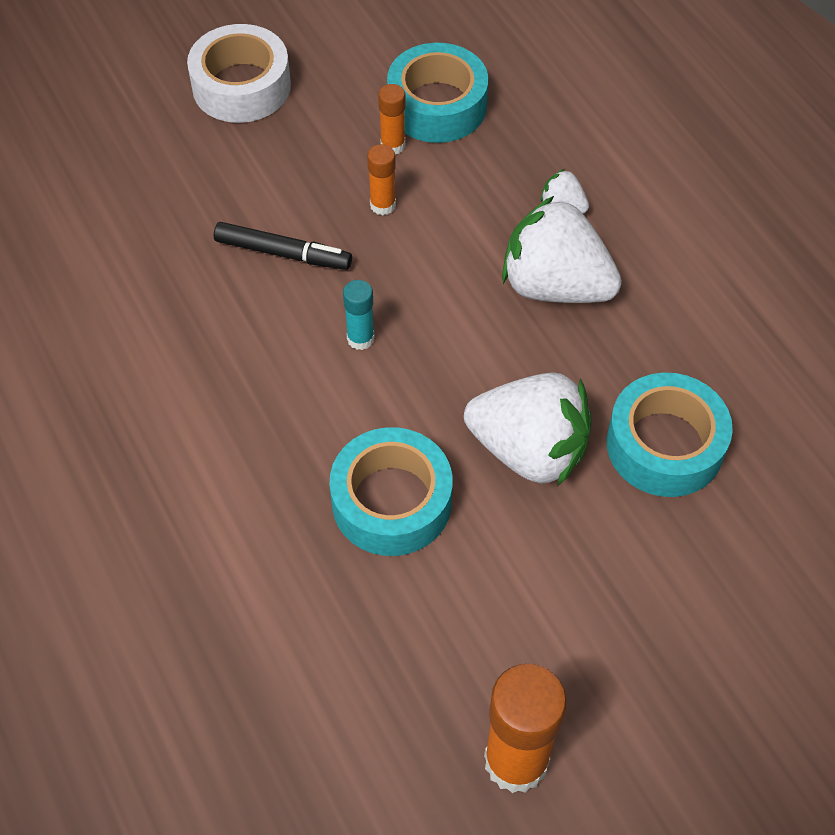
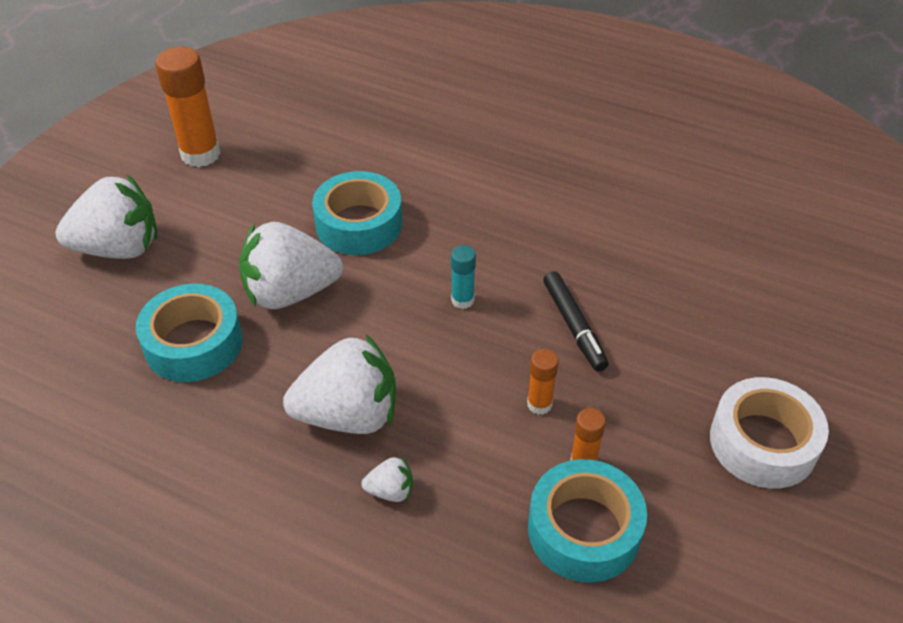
camera: 145 degrees right, 10 degrees down
black marker [214,222,352,270] -> black marker turned 90 degrees counterclockwise [543,271,609,372]
none -> white strawberry [56,175,158,259]

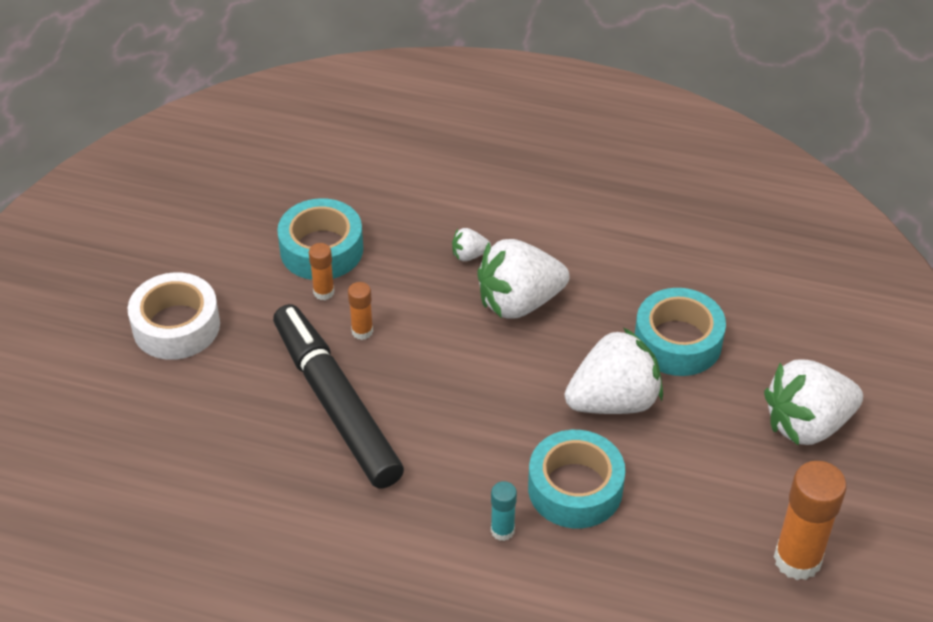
camera: 170 degrees right, 0 degrees up
turquoise glue stick [451,245,476,309] -> turquoise glue stick moved to [491,481,517,541]
black marker [543,271,609,372] -> black marker [273,304,404,489], size x1.99

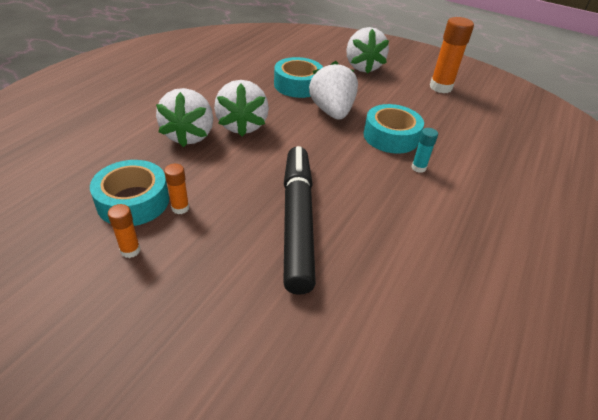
camera: 80 degrees left, 5 degrees down
white tape [128,272,220,360] -> none
black marker [273,304,404,489] -> black marker turned 105 degrees clockwise [283,146,316,295]
orange glue stick [348,282,373,340] -> orange glue stick moved to [108,204,140,258]
white strawberry [452,228,491,261] -> white strawberry [156,88,213,147], size x2.30

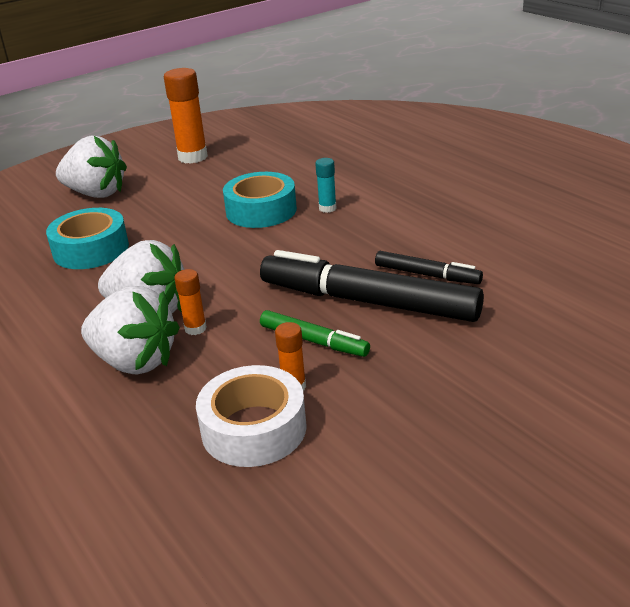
camera: 60 degrees left, 10 degrees down
turquoise tape [90,160,169,226] -> white tape [196,365,307,467]
orange glue stick [108,204,140,258] -> orange glue stick moved to [174,269,207,335]
white strawberry [309,61,358,120] -> none
none -> green marker [260,310,370,357]
none -> black marker [375,251,483,284]

